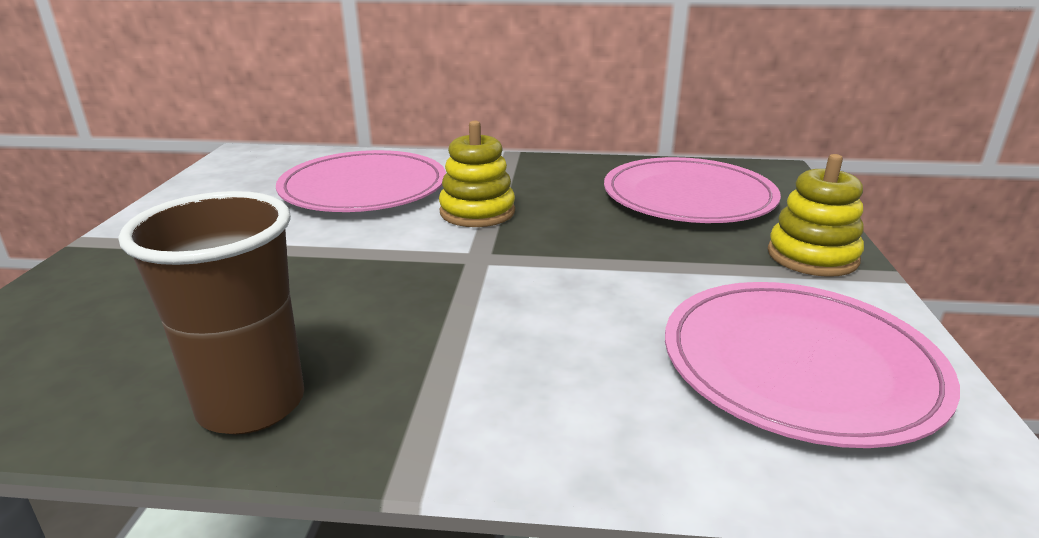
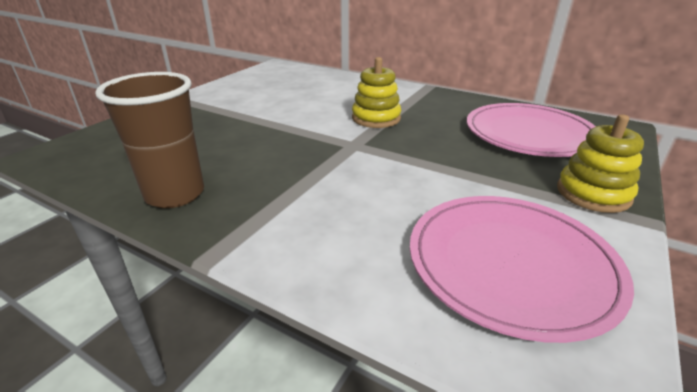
camera: 25 degrees right, 5 degrees up
pink plate [276,150,446,212] -> none

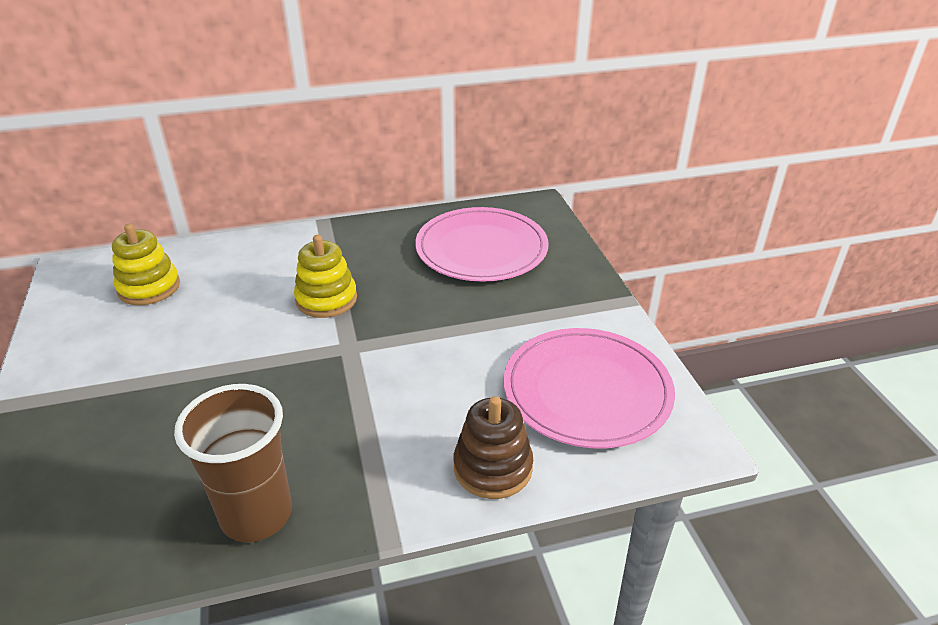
camera: 45 degrees left, 5 degrees up
yellow stacking toy [557,114,644,213] -> yellow stacking toy moved to [112,224,180,305]
none -> brown stacking toy [454,396,533,499]

